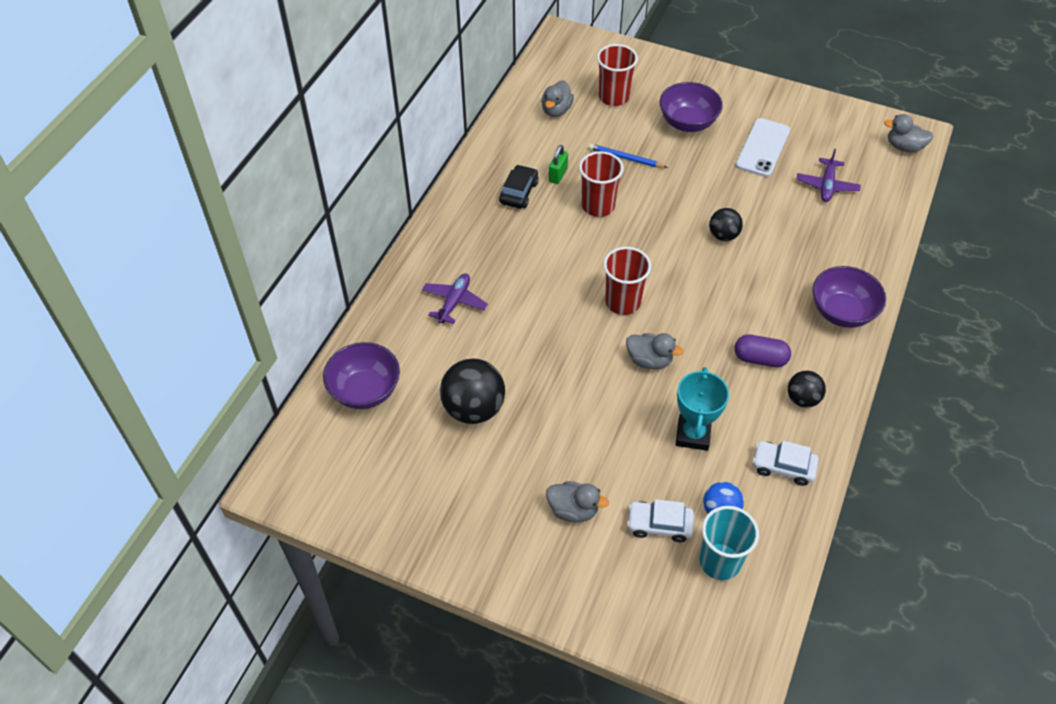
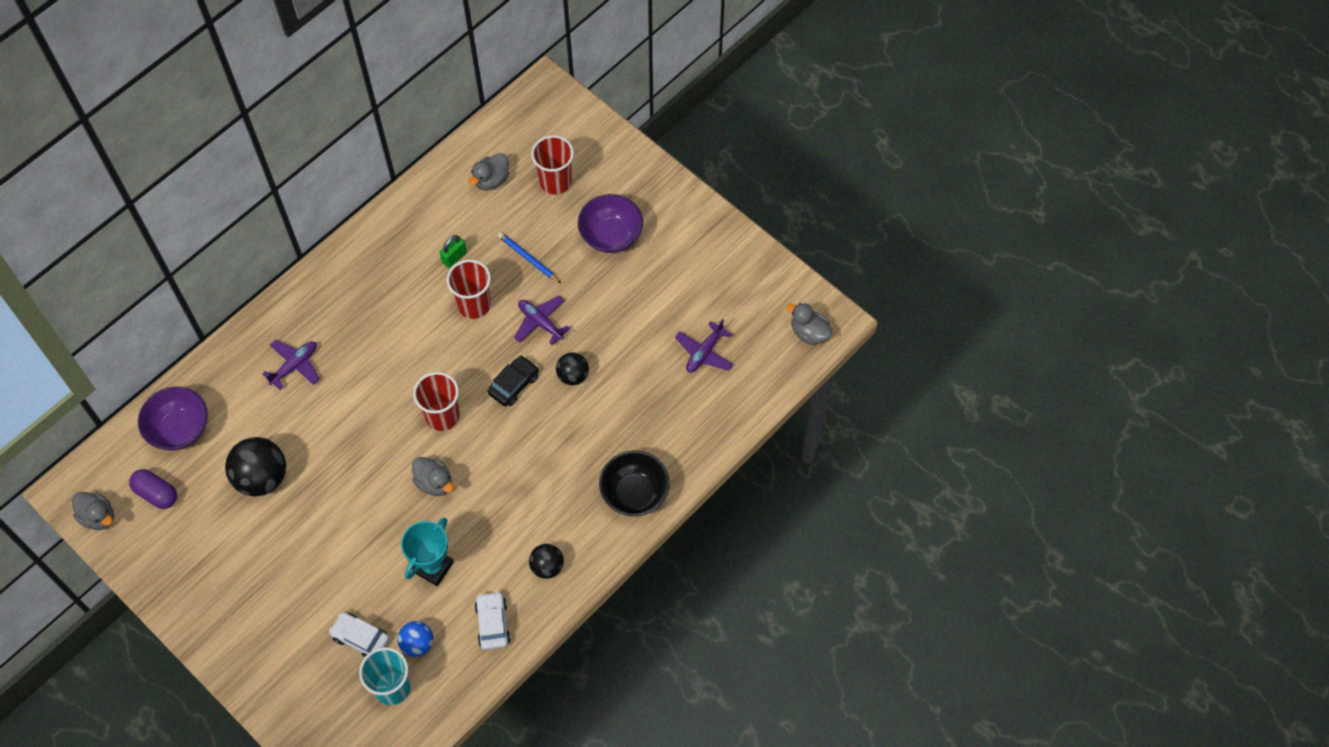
camera: 20 degrees right, 10 degrees up
black car [499,165,539,209] -> black car moved to [488,355,539,406]
grey duck [546,481,609,522] -> grey duck moved to [72,492,114,530]
purple capsule [735,335,791,367] -> purple capsule moved to [129,469,177,509]
white phone [736,118,790,177] -> none
white car [752,441,819,486] -> white car turned 45 degrees clockwise [474,591,511,650]
purple bowl [813,266,886,328] -> black bowl [599,450,670,517]
none -> purple plane [514,296,570,345]

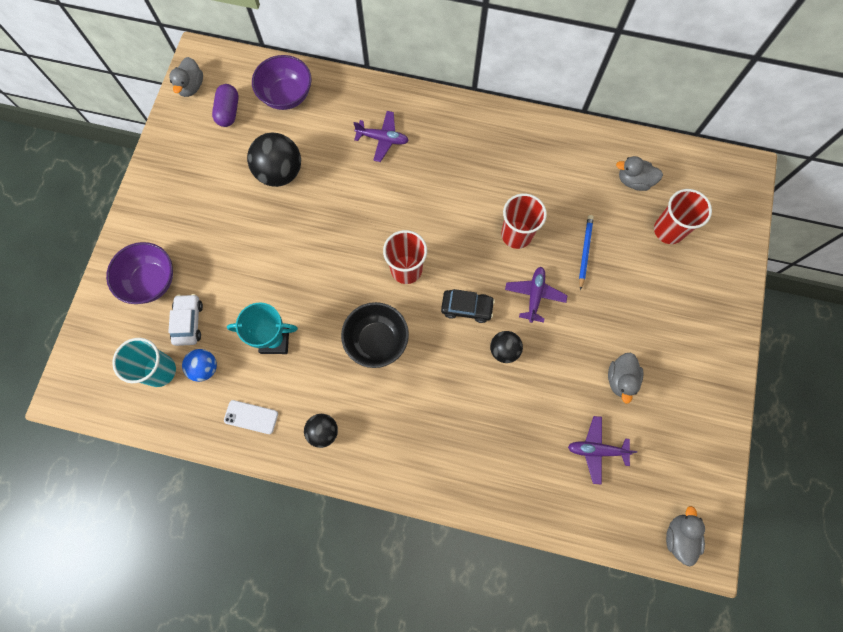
camera: 60 degrees right, 10 degrees up
grey duck [412,457,454,496] -> grey duck moved to [608,352,644,404]
green padlock [440,235,467,268] -> none
white car [474,591,511,650] -> white phone [224,400,278,434]
purple bowl [578,194,643,253] -> purple bowl moved to [106,242,173,304]
black bowl [599,450,670,517] -> black bowl moved to [341,302,409,368]

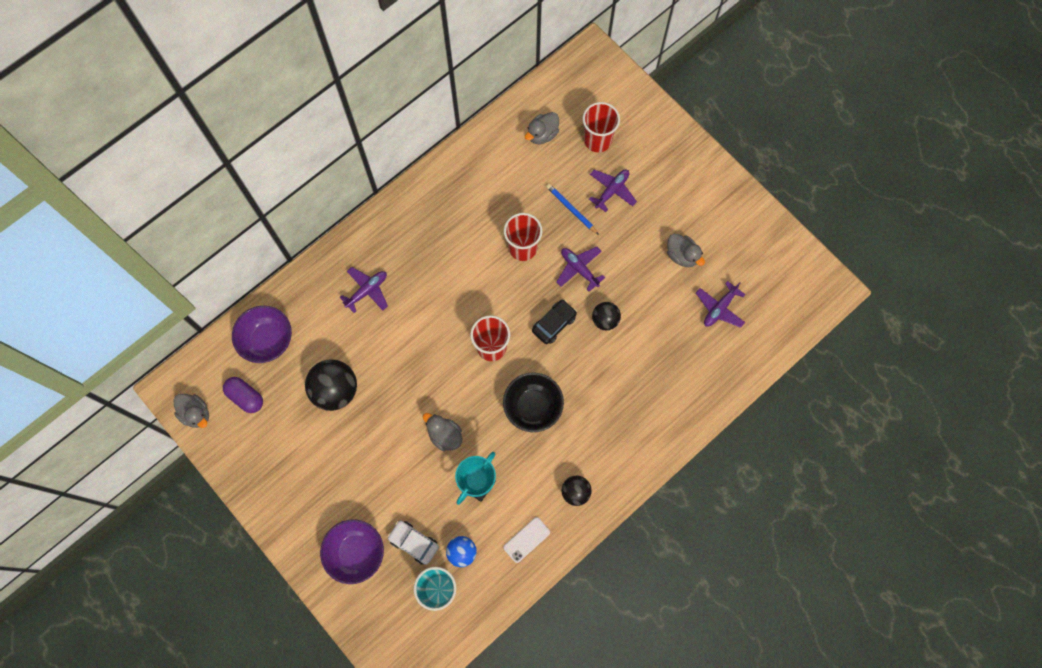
camera: 55 degrees left, 0 degrees up
grey duck [666,506,705,566] -> grey duck moved to [423,413,462,451]
none -> purple plane [589,169,637,212]

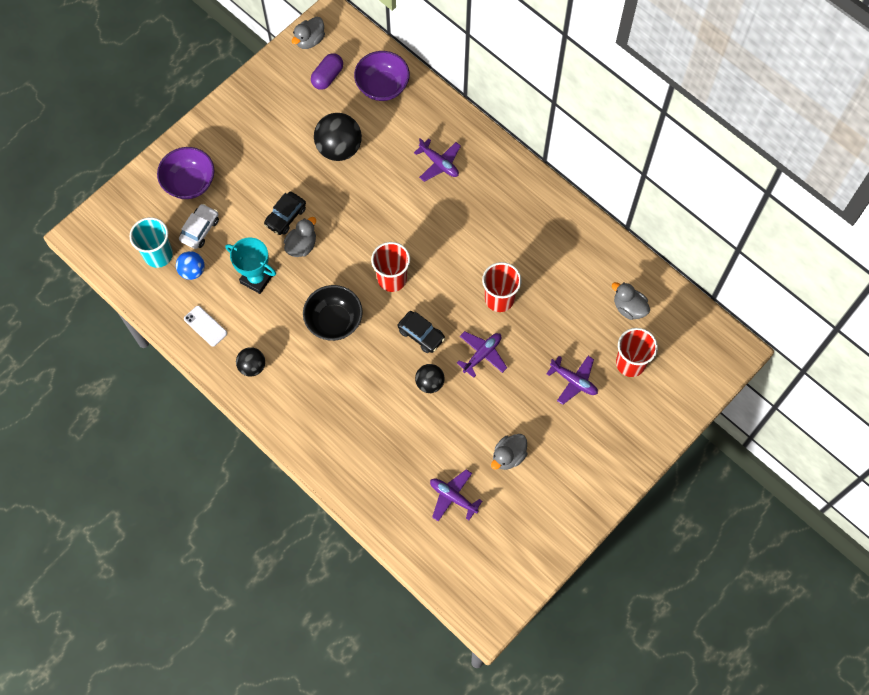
camera: 85 degrees right, 5 degrees down
blue pencil [546,184,599,235] -> none
none -> black car [264,191,306,235]

